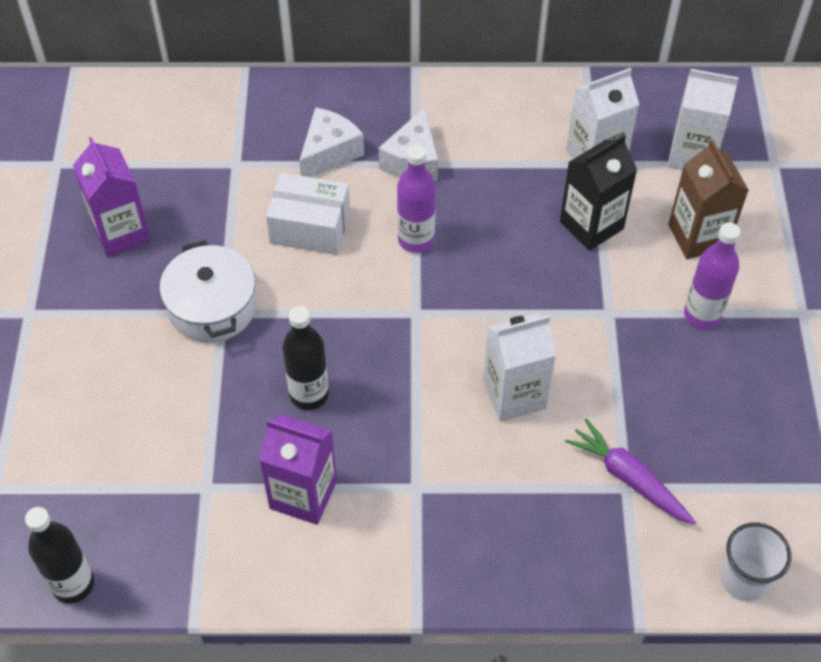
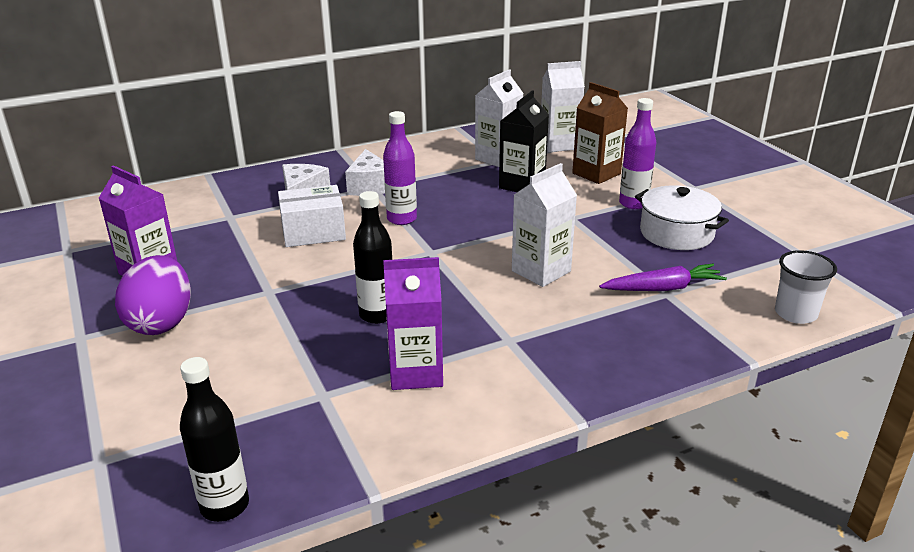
camera: 25 degrees left, 25 degrees down
white pot [159,240,256,343] -> white pot moved to [635,185,729,250]
purple carrot [565,419,696,524] -> purple carrot turned 150 degrees clockwise [599,264,727,291]
none -> purple egg [115,255,191,335]

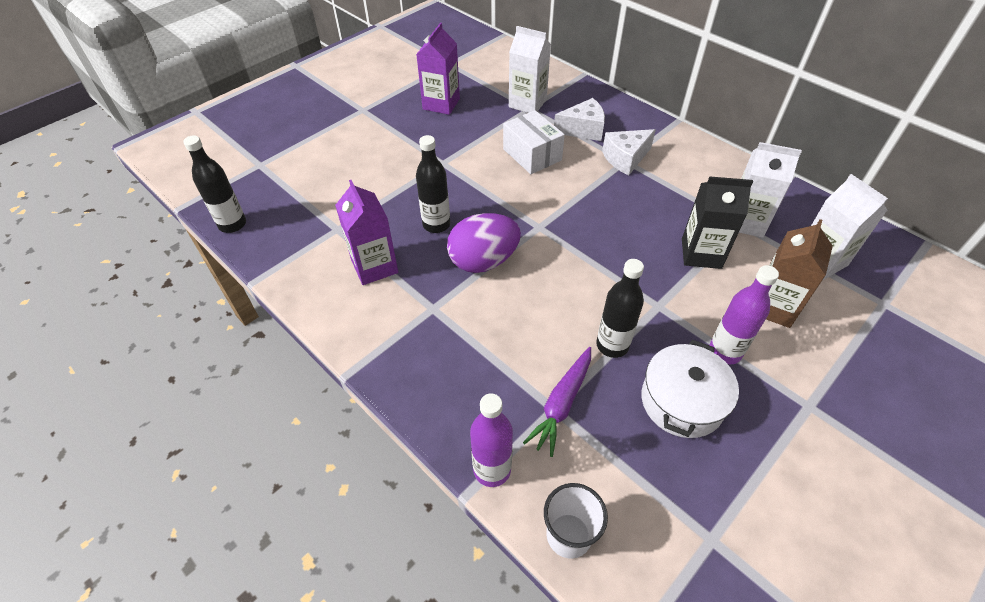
camera: 70 degrees right, 20 degrees up
purple egg [115,255,191,335] -> purple egg moved to [447,213,521,273]
purple bottle [383,111,417,225] -> purple bottle moved to [470,393,513,487]
white carton [512,163,577,287] -> white carton moved to [509,26,551,113]
purple carrot [599,264,727,291] -> purple carrot turned 60 degrees clockwise [523,347,591,457]
none -> black bottle [596,259,644,358]

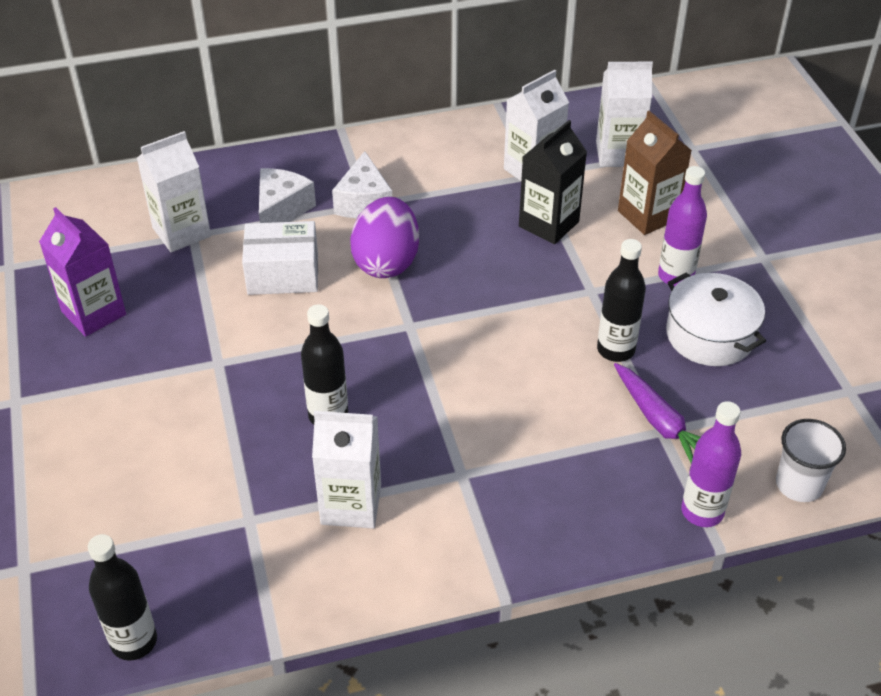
camera: 60 degrees left, 5 degrees down
purple carton [335,180,398,285] -> white carton [312,411,381,529]
purple egg [447,213,521,273] -> purple egg moved to [350,197,419,278]

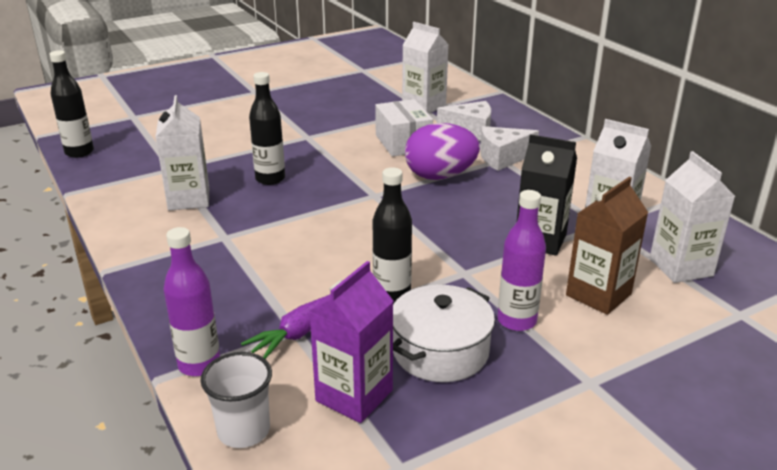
camera: 75 degrees right, 15 degrees down
purple carton [39,207,126,337] -> purple carton moved to [309,261,393,423]

